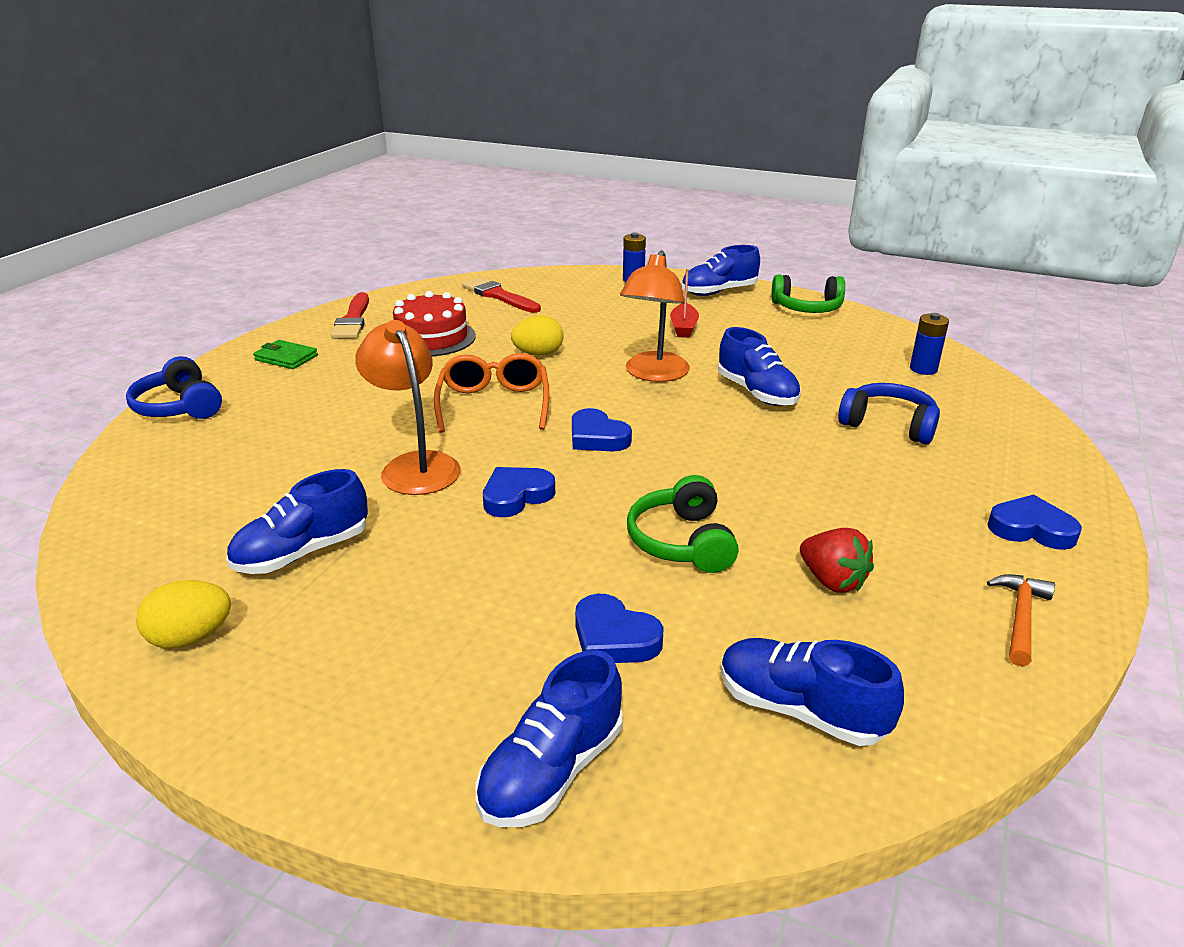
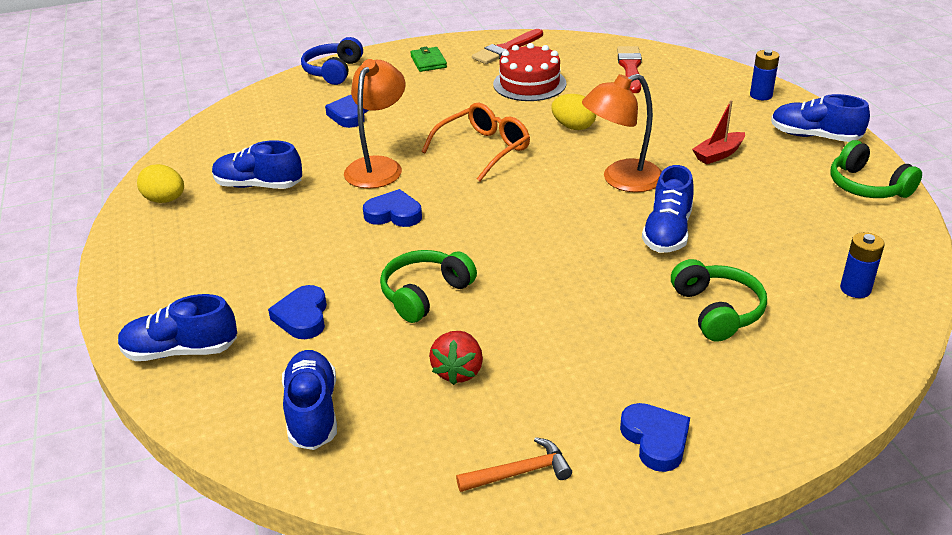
camera: 50 degrees right, 5 degrees up
blue heart [572,408,632,451] -> blue heart moved to [325,95,368,128]
blue headphones [838,383,940,445] -> green headphones [671,259,767,342]

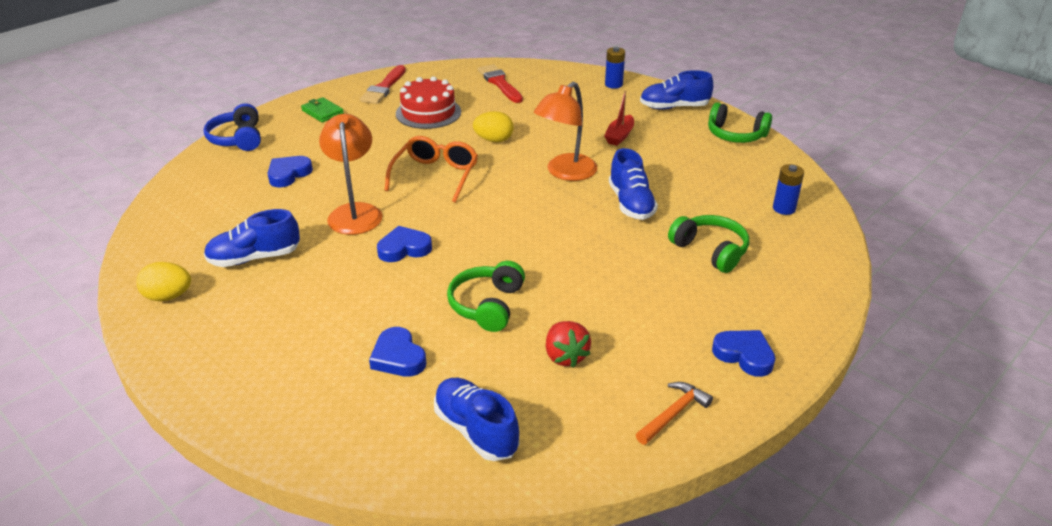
camera: 30 degrees left, 0 degrees up
blue shoe [118,294,237,361] -> none
blue heart [325,95,368,128] -> blue heart turned 60 degrees clockwise [267,156,313,187]

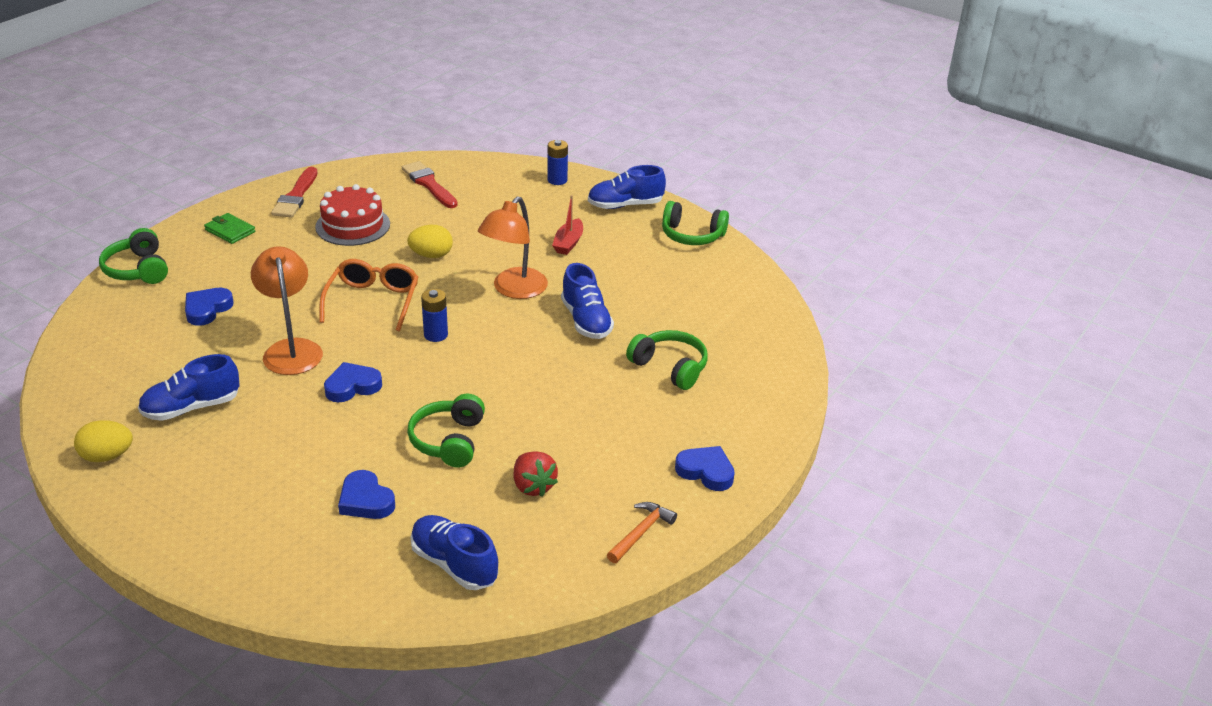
camera: 10 degrees left, 0 degrees up
blue headphones [204,103,261,151] -> green headphones [99,228,168,284]
blue battery [773,164,804,215] -> blue battery moved to [421,289,448,342]

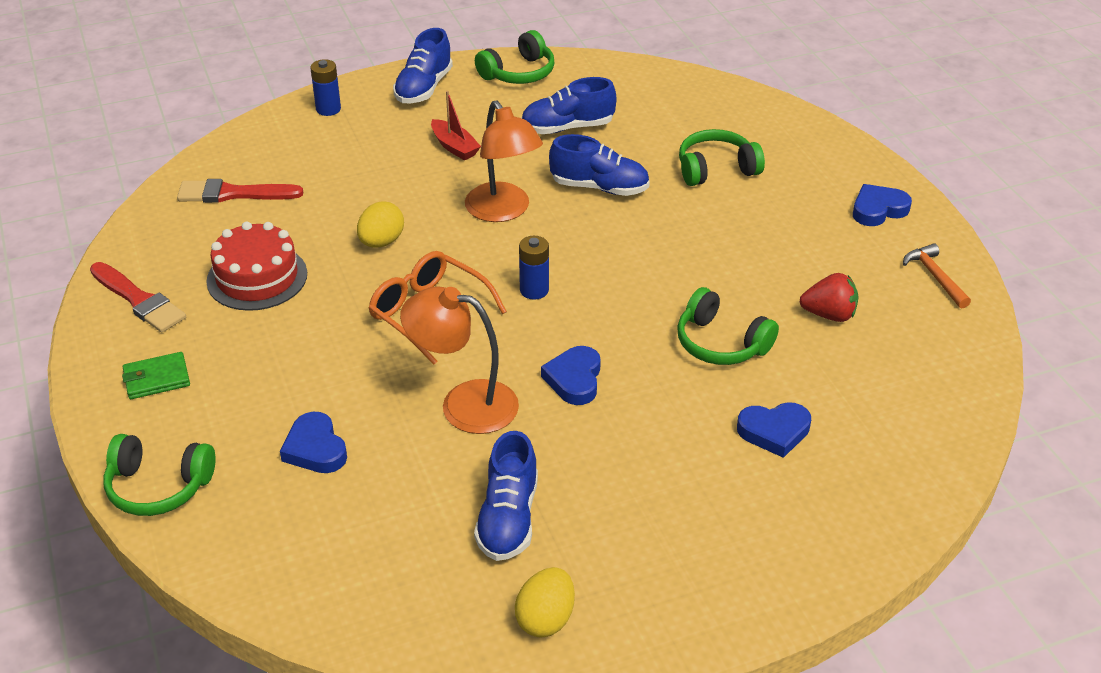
camera: 55 degrees left, 5 degrees up
blue shoe [410,515,498,590] -> blue shoe moved to [522,77,616,134]

